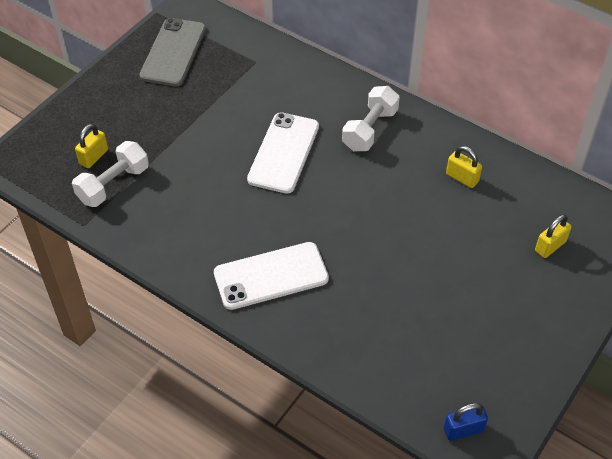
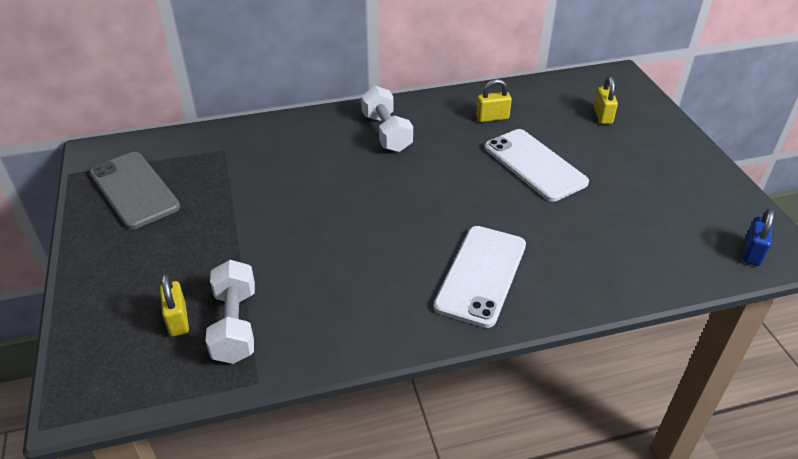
camera: 50 degrees left, 10 degrees down
white phone [247,112,319,194] -> white phone moved to [485,129,589,202]

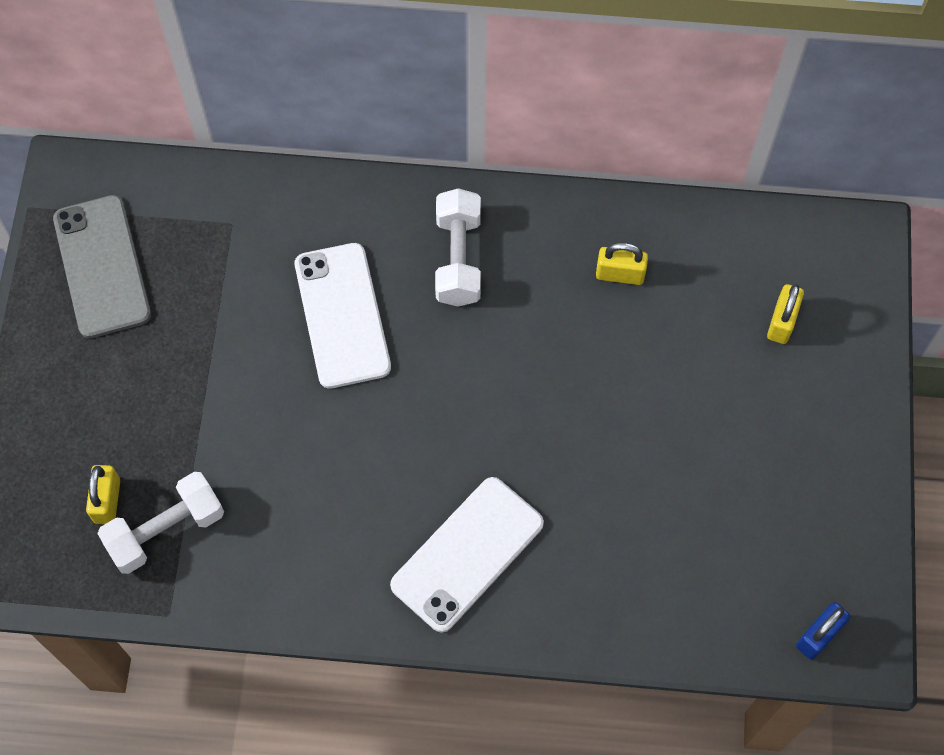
camera: 20 degrees right, 25 degrees up
white dumbbell [206,260,255,364] -> white dumbbell turned 45 degrees clockwise [97,472,224,574]
white phone [485,129,589,202] -> white phone moved to [295,243,391,389]

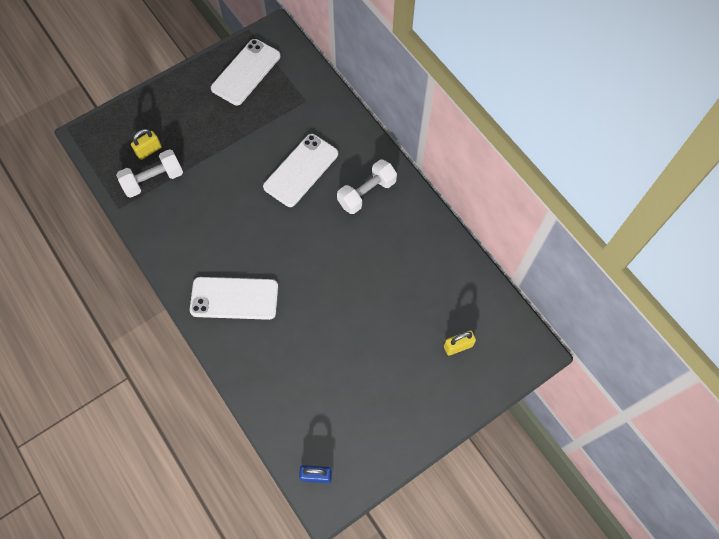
camera: 50 degrees right, 0 degrees up
grey phone [53,195,151,338] -> white phone [211,39,281,105]
white dumbbell [97,472,224,574] -> white dumbbell turned 45 degrees counterclockwise [116,149,183,198]
yellow padlock [596,242,648,285] -> none

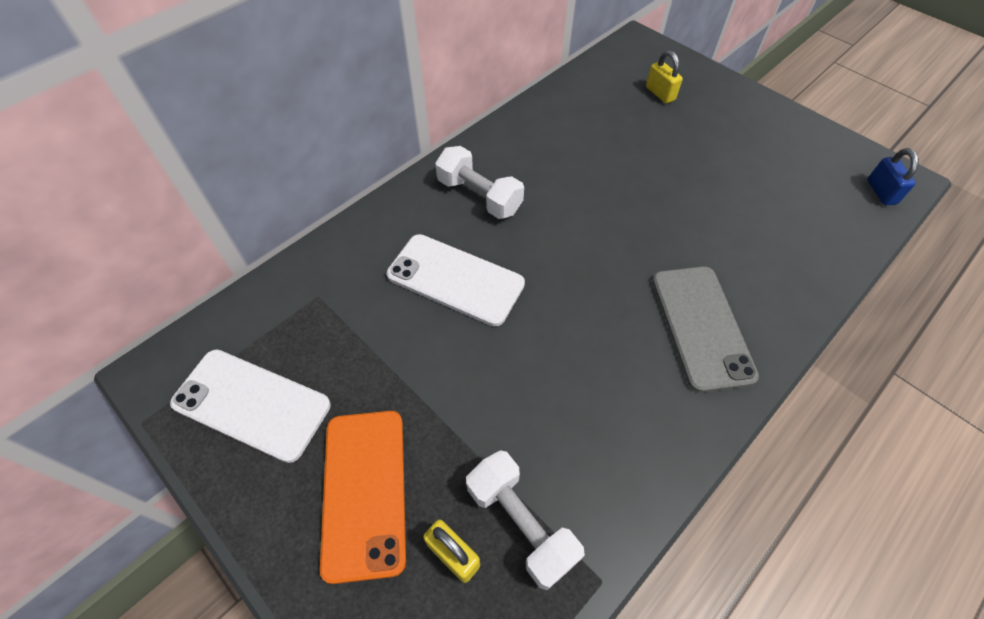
camera: 100 degrees left, 10 degrees down
white phone [190,277,278,320] -> grey phone [652,266,759,393]
none -> orange phone [320,411,406,584]

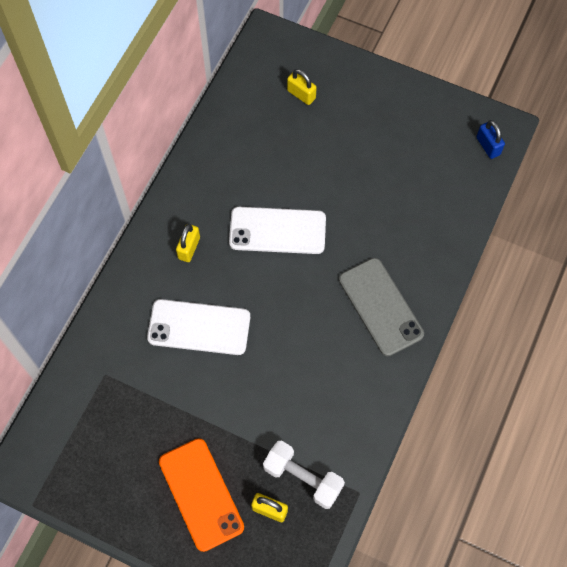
camera: 20 degrees left, 10 degrees up
white phone [170,349,331,463] -> white phone moved to [229,207,326,254]
white dumbbell [435,146,524,219] -> yellow padlock [176,224,200,262]

